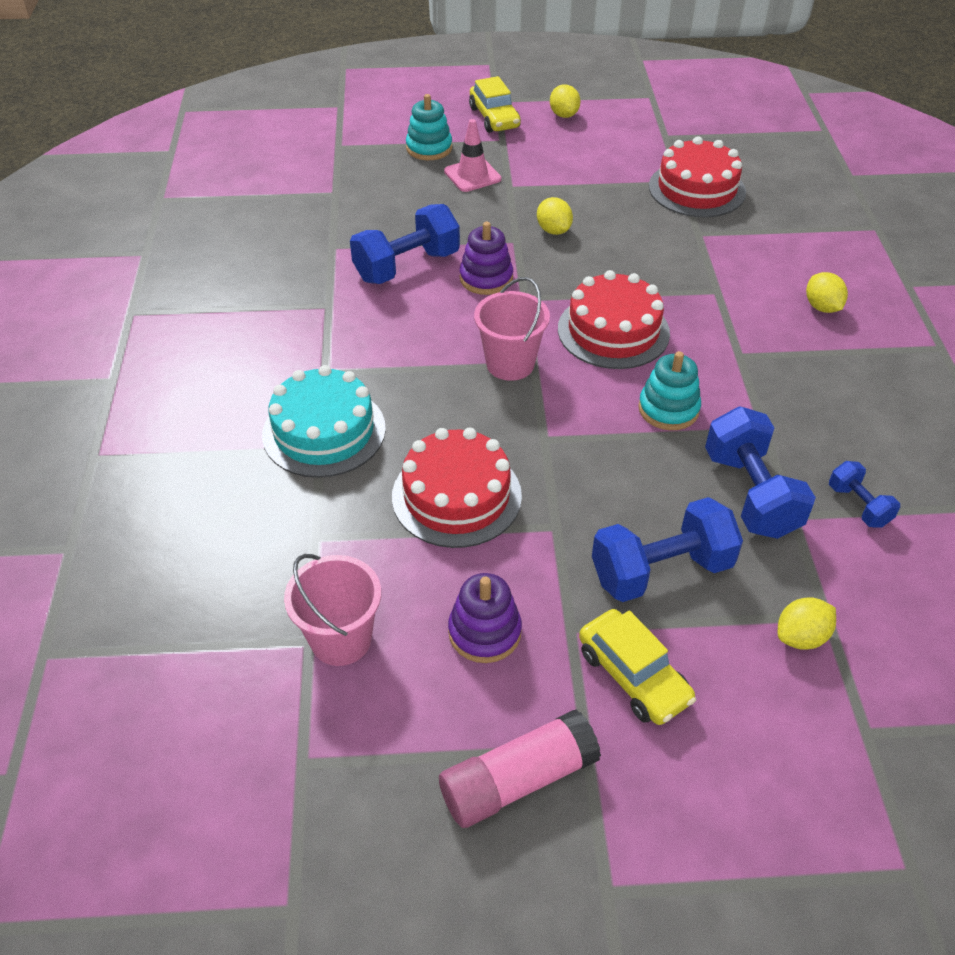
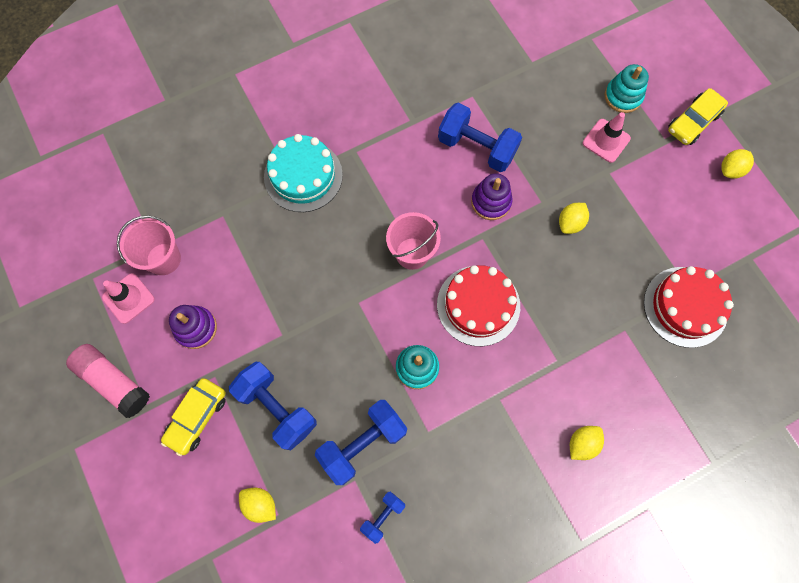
camera: 65 degrees right, 25 degrees up
red cake [392,428,522,548] -> none
none -> pink traffic cone [102,273,155,324]

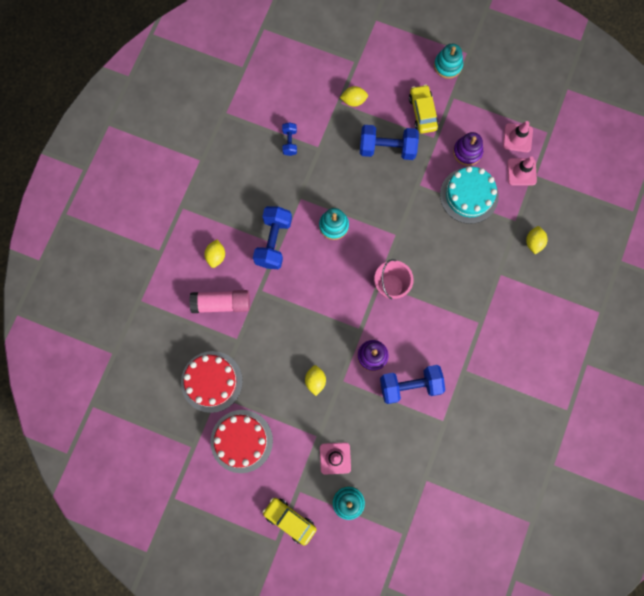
camera: 140 degrees right, 5 degrees up
pink glue stick [66,344,150,418] -> pink glue stick moved to [189,290,250,313]
pink bucket [117,216,181,275] -> pink traffic cone [507,156,537,186]
turquoise cake [264,134,343,212] -> turquoise cake moved to [440,166,499,224]
blue dumbbell [315,400,407,485] -> blue dumbbell moved to [253,206,292,269]
red cake [437,265,520,346] -> red cake moved to [210,410,273,473]
yellow car [668,88,728,145] -> yellow car turned 60 degrees counterclockwise [262,498,317,546]
yellow lemon [721,149,754,179] -> yellow lemon moved to [526,226,547,254]
none -> turquoise stacking toy [434,44,463,79]

